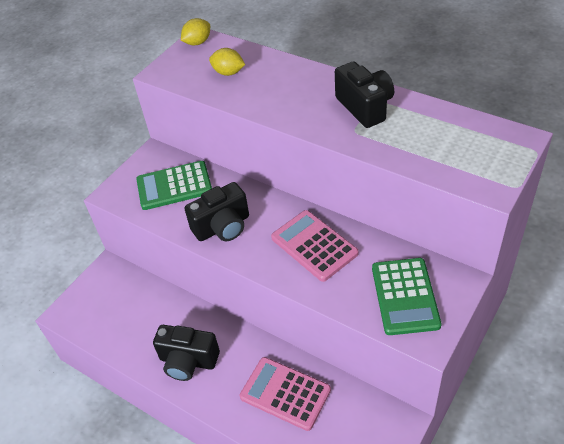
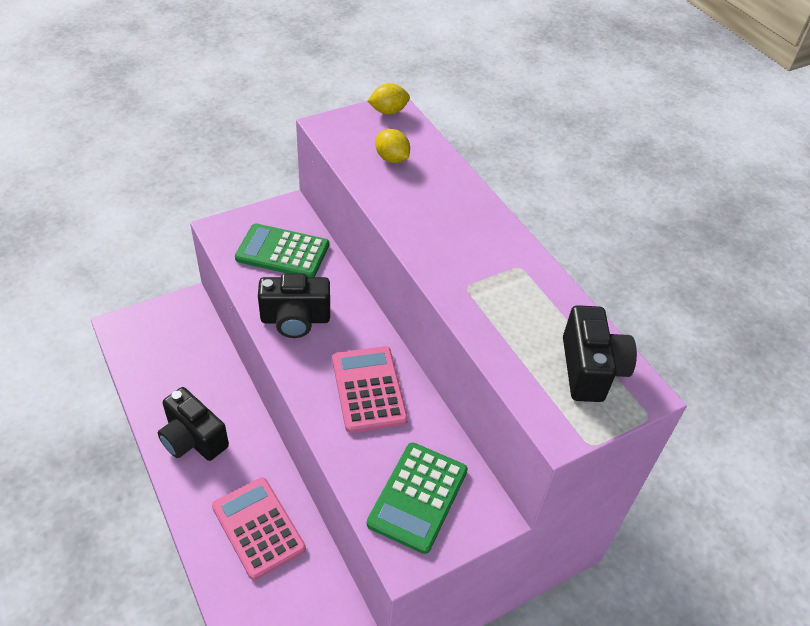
camera: 20 degrees right, 0 degrees up
black camera [335,62,394,128] -> black camera moved to [563,305,637,402]

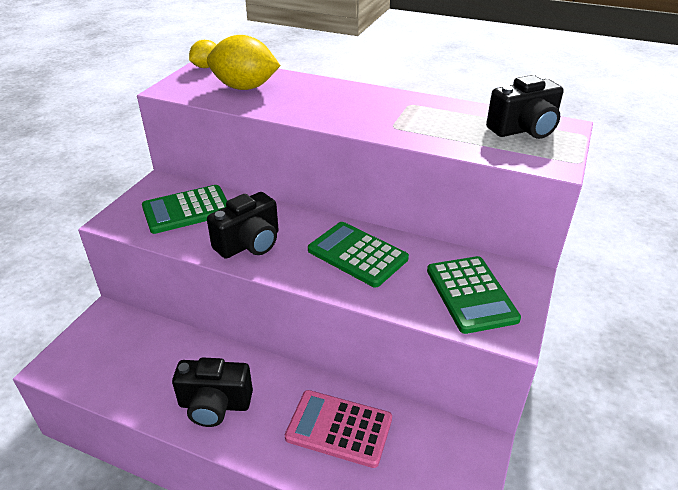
camera: 35 degrees left, 10 degrees down
pink calculator [332,346,408,433] -> green calculator [308,222,409,287]
yellow lemon [375,129,410,163] -> yellow lemon [207,35,281,90], size x1.80
black camera [563,305,637,402] -> black camera turned 105 degrees clockwise [486,75,564,139]

